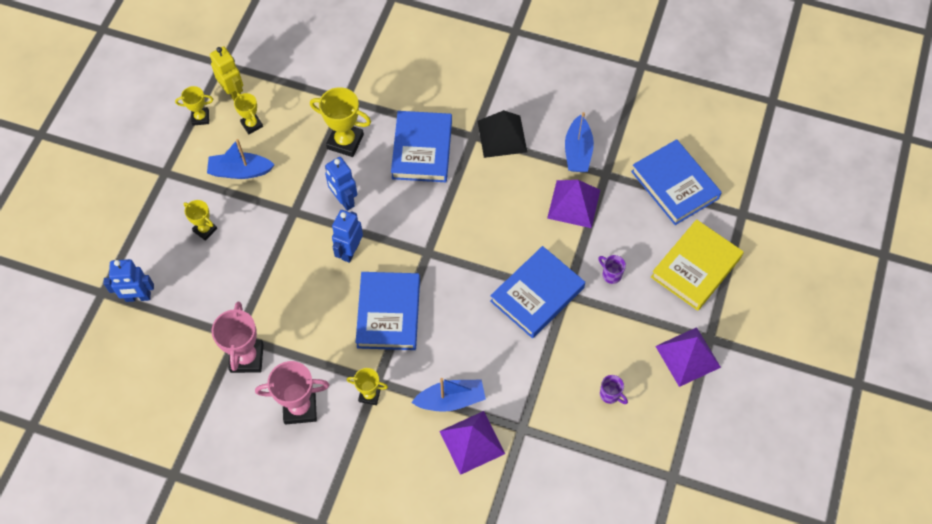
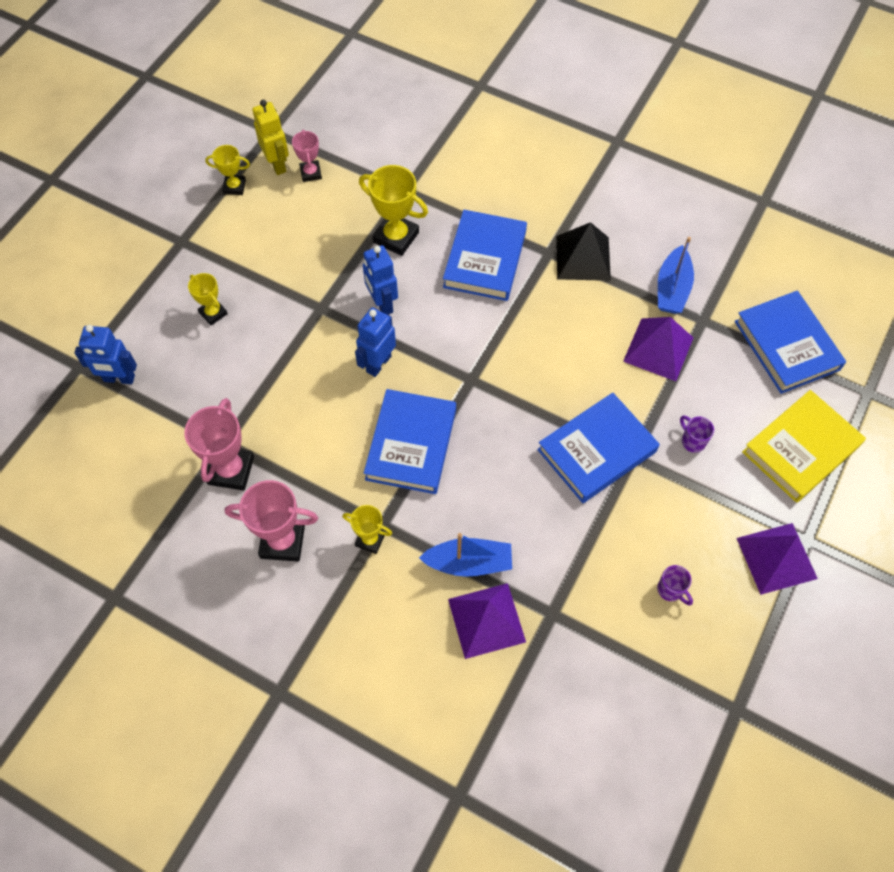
camera: 10 degrees right, 0 degrees up
blue boat [207,139,275,179] -> none
yellow trophy [234,93,263,134] -> none
none -> pink trophy [292,129,322,182]

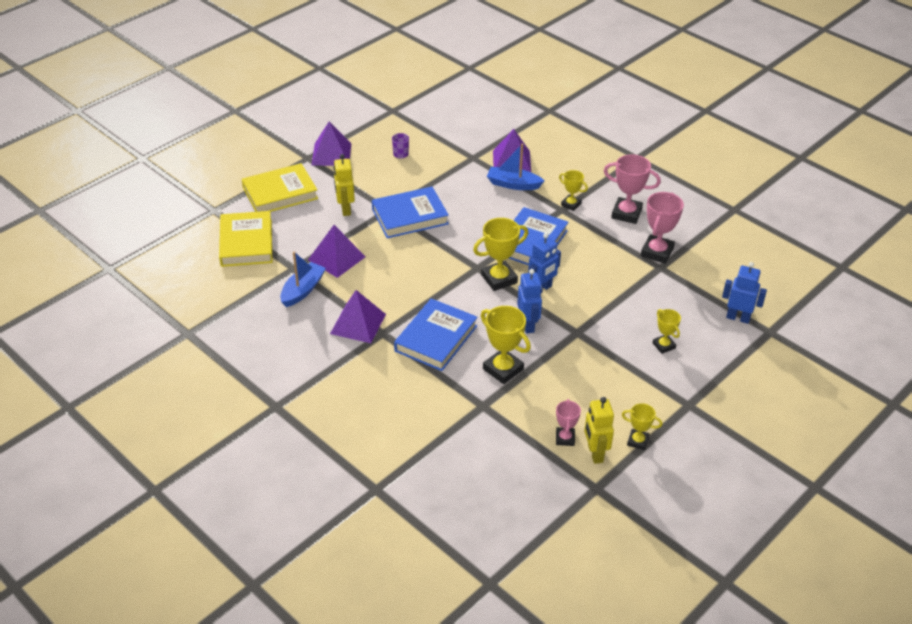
camera: 165 degrees left, 20 degrees down
black pyramid [556,222,611,281] -> purple pyramid [330,290,386,343]
purple mug [680,416,714,453] -> yellow robot [334,154,355,216]
blue book [735,291,846,394] -> yellow book [219,211,272,267]
none -> yellow trophy [473,218,528,291]

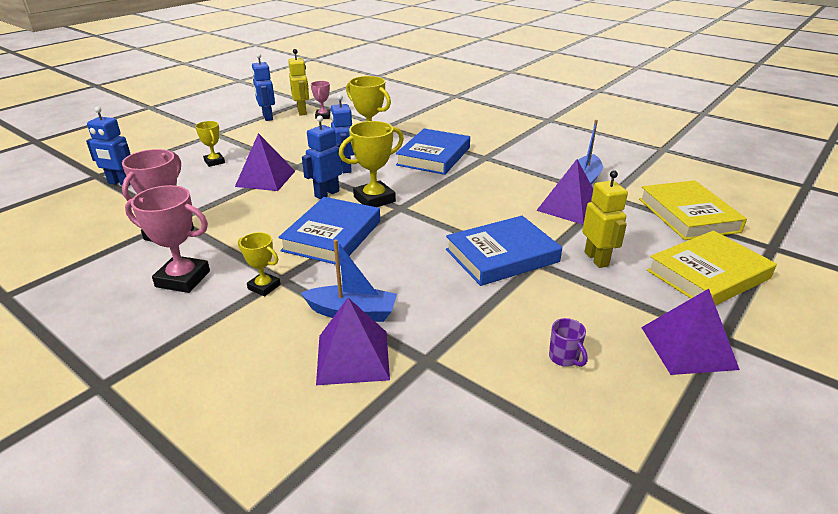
camera: 175 degrees right, 10 degrees down
purple pyramid [330,290,386,343] -> purple pyramid moved to [235,133,295,191]
yellow trophy [622,403,662,450] -> blue robot [252,53,275,121]

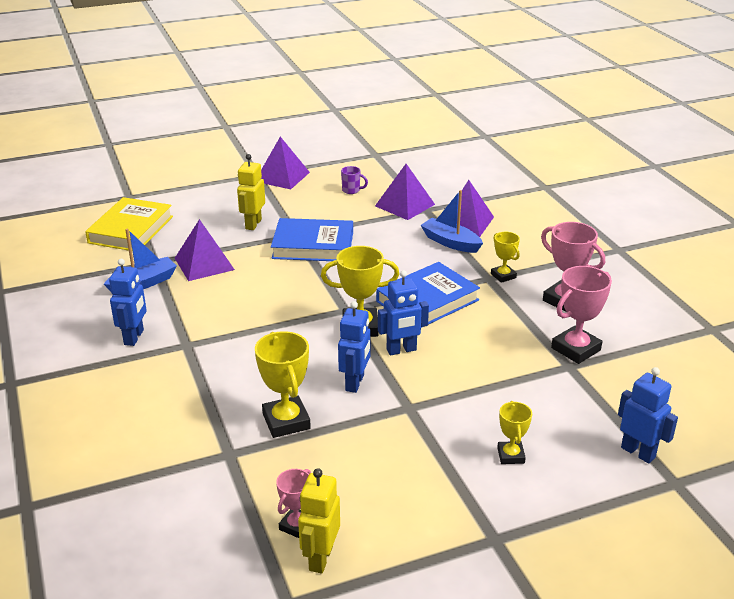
camera: 150 degrees left, 0 degrees up
purple pyramid [235,133,295,191] -> purple pyramid moved to [375,164,435,220]
blue robot [252,53,275,121] -> blue robot moved to [109,259,147,346]
blue book [396,128,470,175] -> none
purple mug [549,318,588,367] -> purple mug turned 105 degrees clockwise [341,166,368,194]
yellow book [647,231,777,306] -> none

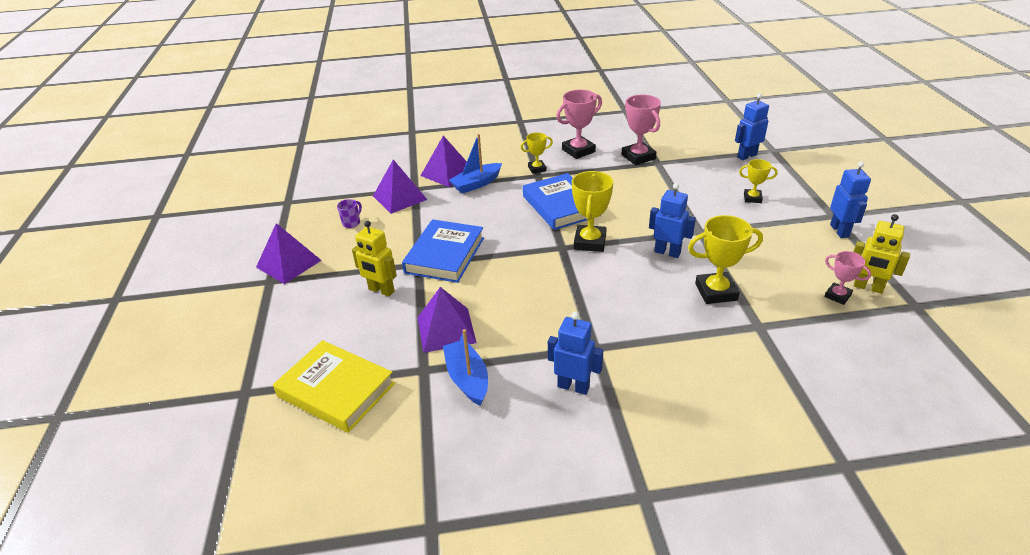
camera: 75 degrees left, 5 degrees up
blue robot [378,270,429,355] -> blue robot moved to [830,162,871,238]

